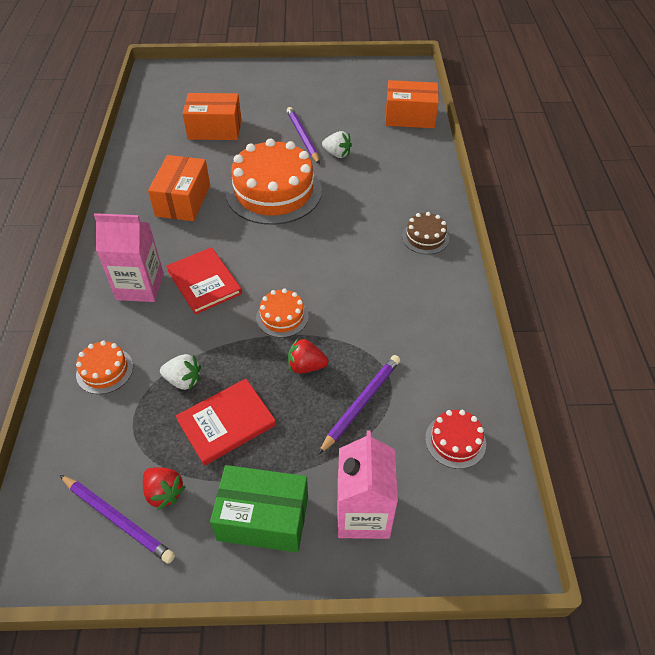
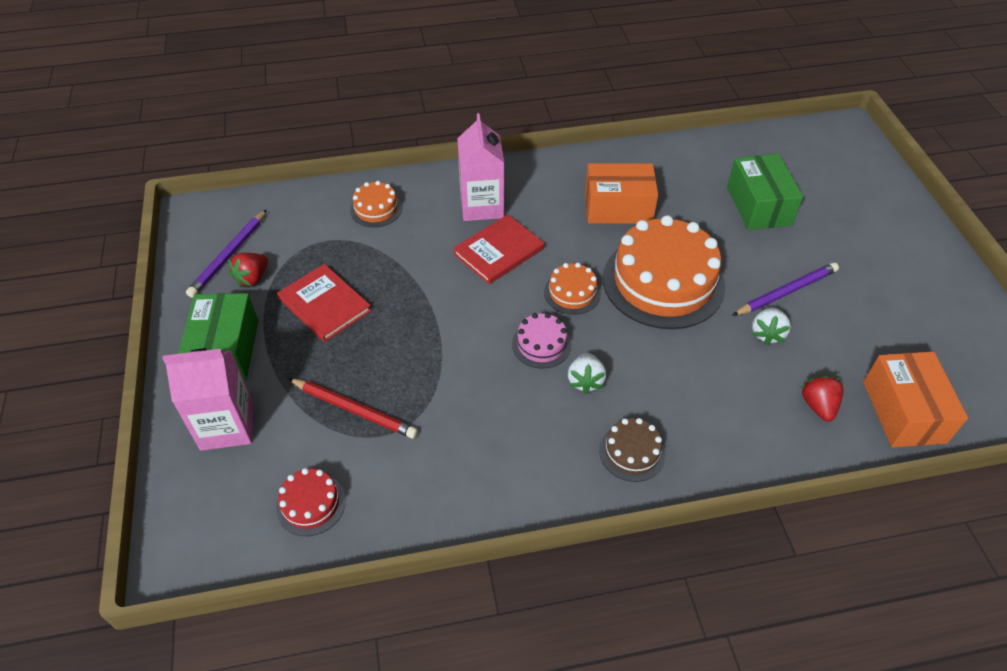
camera: 80 degrees right, 0 degrees up
white strawberry [160,354,201,390] -> white strawberry moved to [568,353,606,394]
orange box [183,93,241,140] -> green box [727,154,803,230]
orange cake [256,289,309,338] -> orange cake moved to [544,263,601,315]
red strawberry [288,339,329,374] -> red strawberry moved to [801,375,844,422]
purple pencil [318,355,400,455] -> red pencil [288,378,418,439]
none -> pink cake [512,313,572,368]

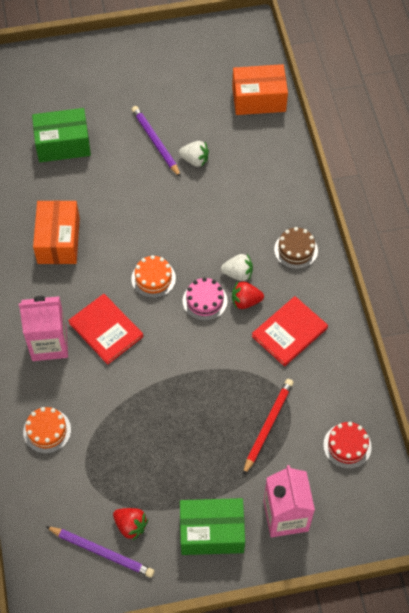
camera: 90 degrees left, 10 degrees up
red book [277,264,372,342] -> red book moved to [252,296,328,367]
orange cake [603,215,725,329] -> none
red strawberry [801,375,844,422] -> red strawberry moved to [232,281,264,309]

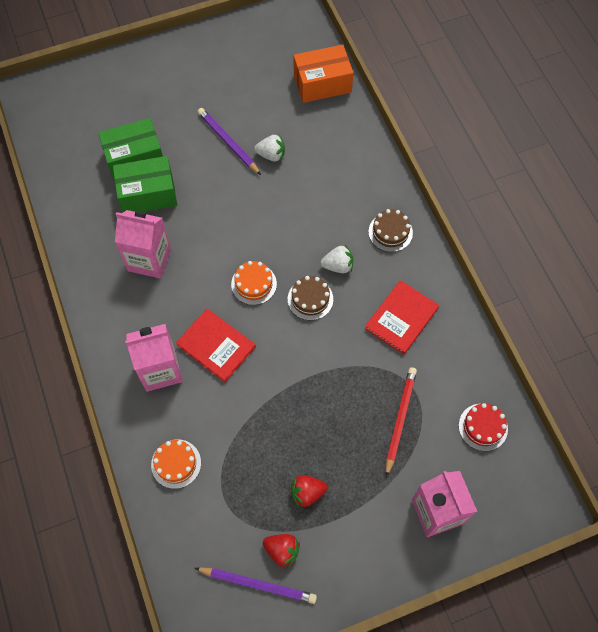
camera: 10 degrees left, 5 degrees up
orange box [33,200,80,264] -> pink carton [115,210,171,278]
green box [180,498,245,555] -> green box moved to [113,156,177,212]
pink cake [183,277,227,321] -> brown cake [288,276,333,320]
red strawberry [232,281,264,309] -> red strawberry moved to [291,475,327,507]

